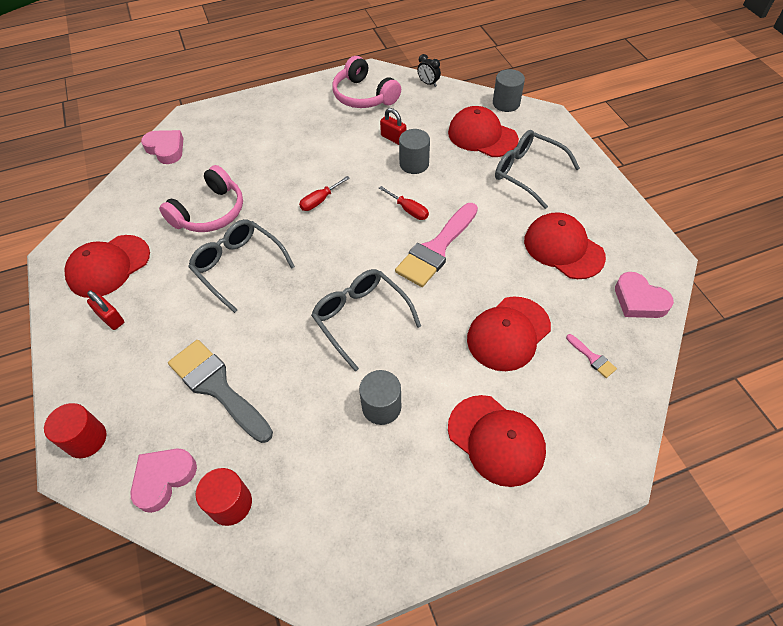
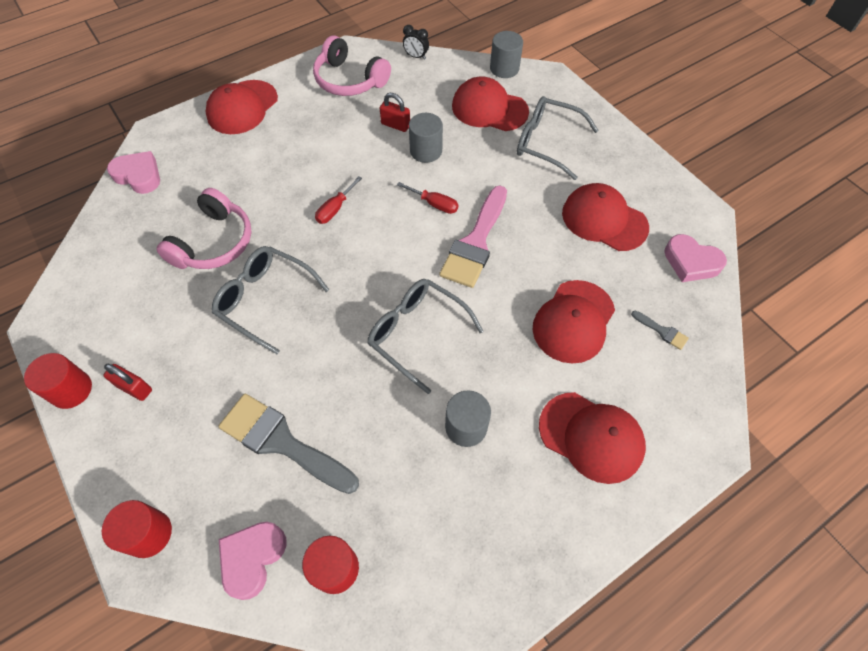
camera: 15 degrees left, 5 degrees up
red cap [64,235,150,298] -> red cap moved to [206,80,278,134]
pink brush [566,334,617,378] -> grey brush [631,311,689,350]
none -> red cylinder [24,353,92,409]

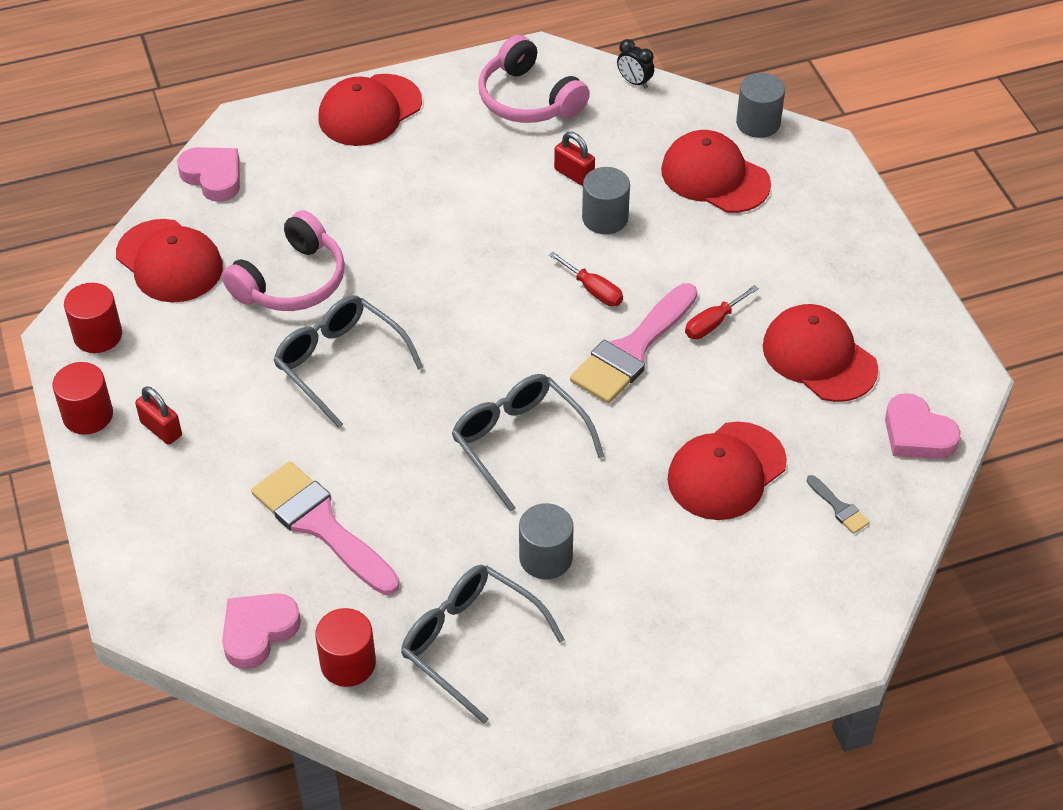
camera: 15 degrees right, 10 degrees down
red cylinder [102,500,172,558] -> red cylinder moved to [64,283,122,353]
grey brush [218,394,359,494] -> pink brush [251,461,400,595]
red screwdriver [315,176,362,224] -> red screwdriver moved to [685,285,759,339]
grey glasses [517,96,599,180] -> grey glasses moved to [401,565,565,724]
red cap [539,392,646,484] -> red cap moved to [116,219,223,303]

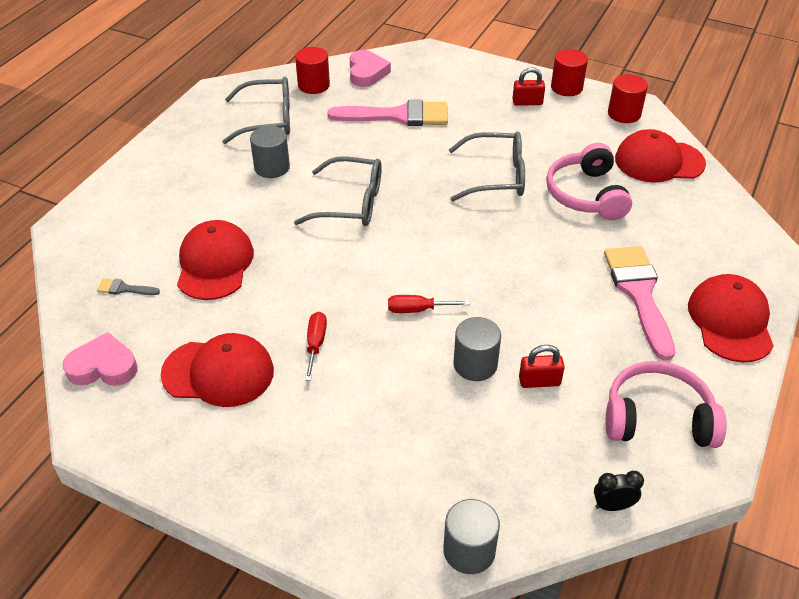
camera: 135 degrees right, 5 degrees down
pink heart [177,147,240,202] -> none
pink brush [570,283,698,404] -> pink brush moved to [604,246,675,361]
red cap [661,130,771,213] -> none

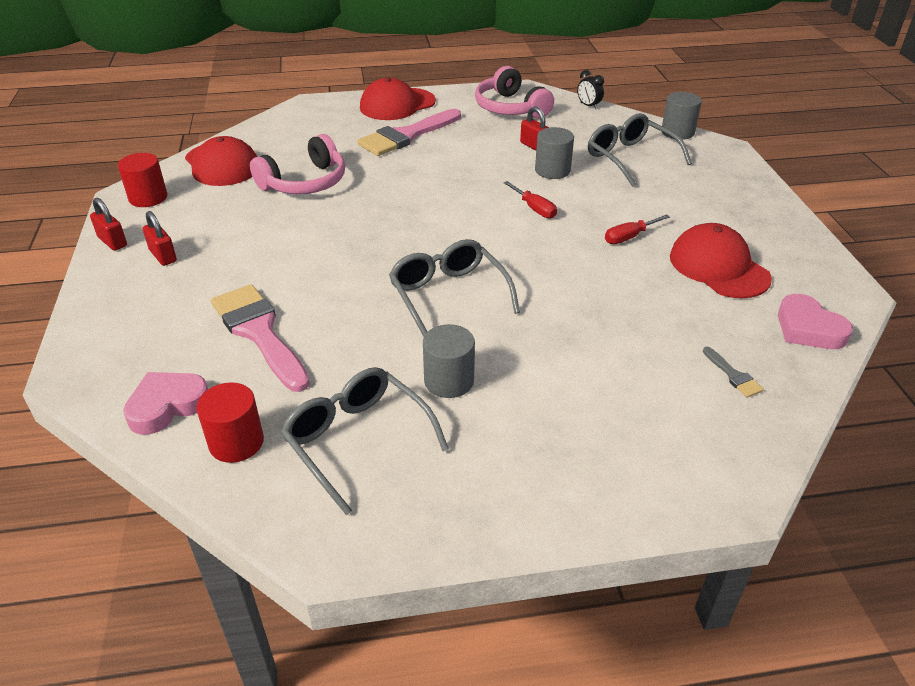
camera: 125 degrees left, 5 degrees down
red cap [177,220,254,300] -> none
grey glasses [449,131,525,202] -> grey glasses moved to [588,113,692,187]
red cylinder [551,49,588,96] -> red padlock [90,198,127,251]

